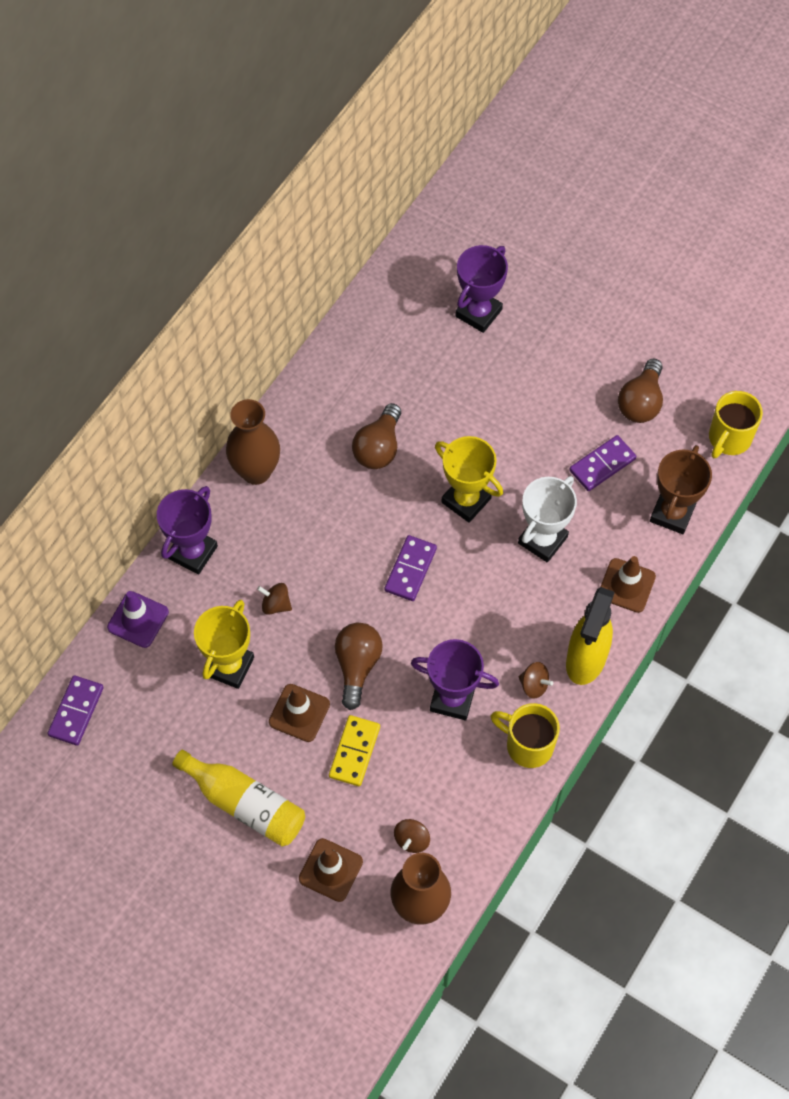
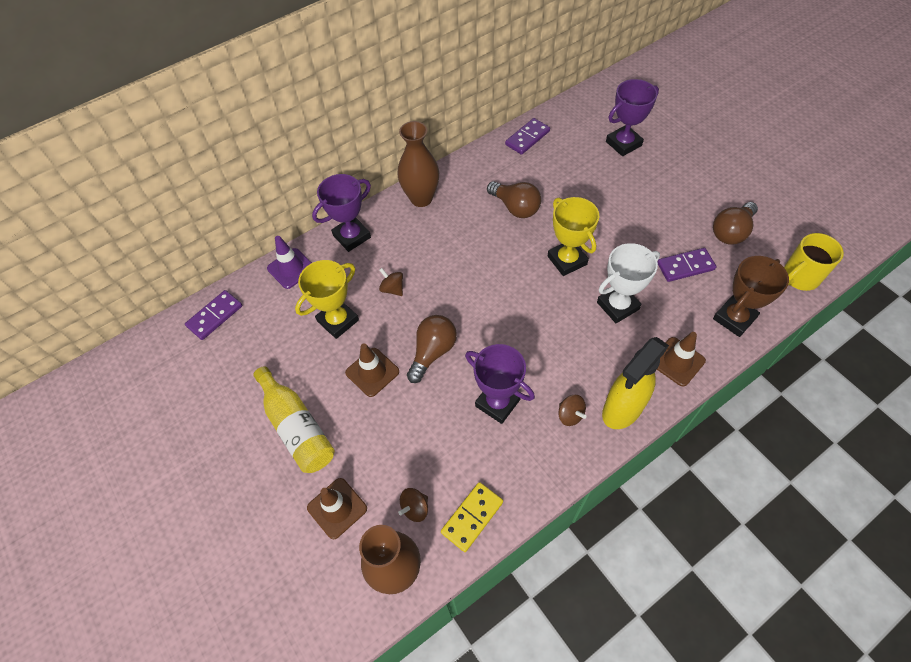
camera: 25 degrees right, 5 degrees down
yellow domino [329,715,380,786] -> yellow domino moved to [441,482,503,552]
brown light bulb [352,403,401,469] -> brown light bulb turned 90 degrees counterclockwise [487,181,541,218]
purple domino [385,535,437,601] -> purple domino moved to [505,118,550,155]
yellow mug [491,703,560,768] -> none

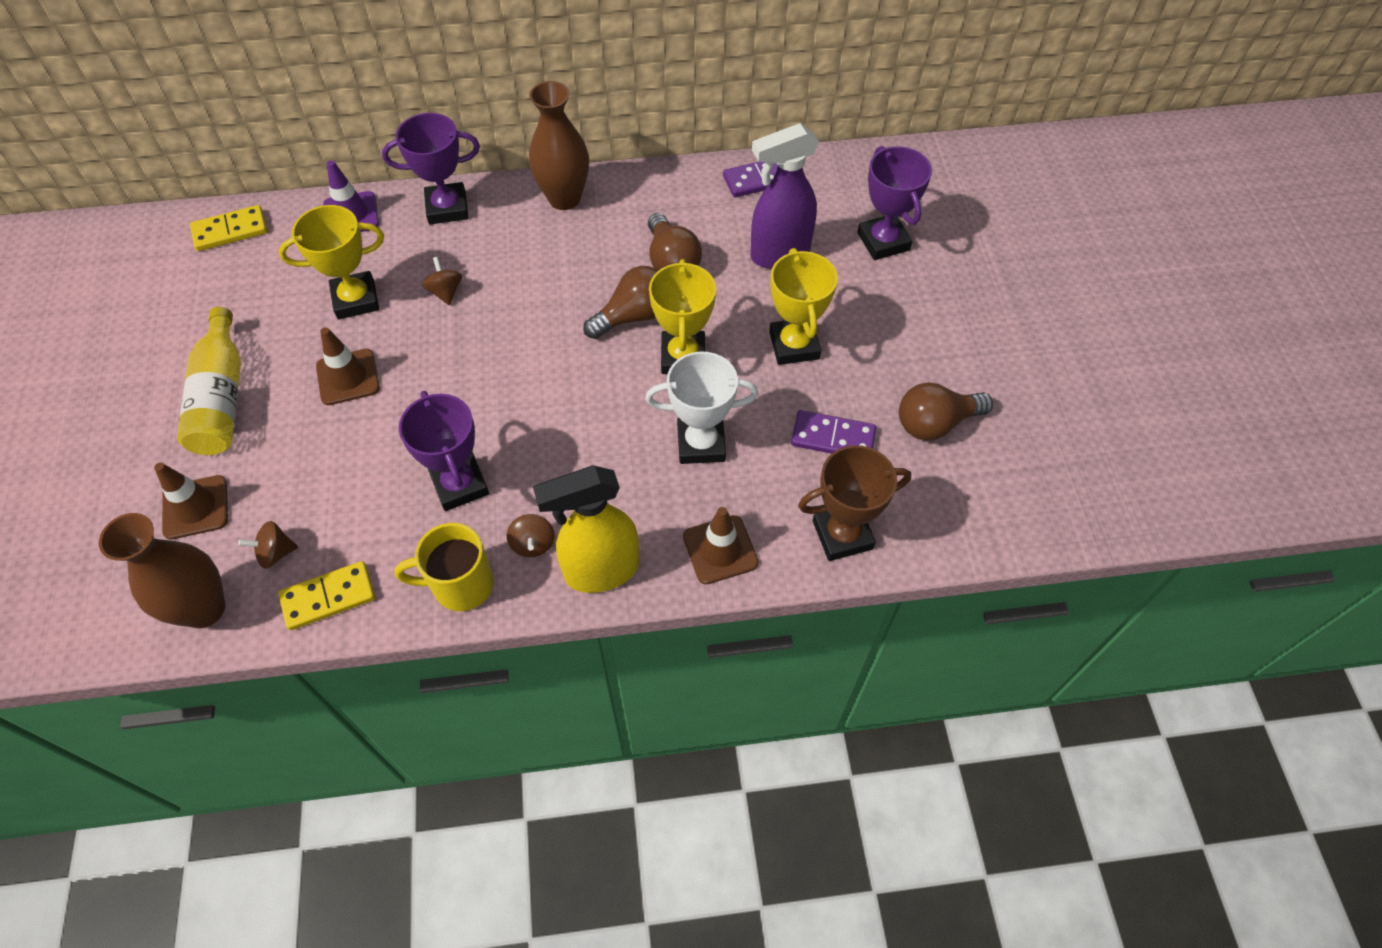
camera: 25 degrees right, 0 degrees up
purple domino [185,290,242,340] -> yellow domino [190,205,267,251]
brown light bulb [407,315,457,383] -> brown light bulb moved to [583,266,659,339]
purple trophy [606,79,659,156] -> purple trophy turned 75 degrees clockwise [858,146,932,260]
yellow mug [784,233,844,291] -> yellow mug moved to [394,523,494,611]
none -> purple spray bottle [751,123,819,269]
none -> yellow trophy [769,248,838,365]

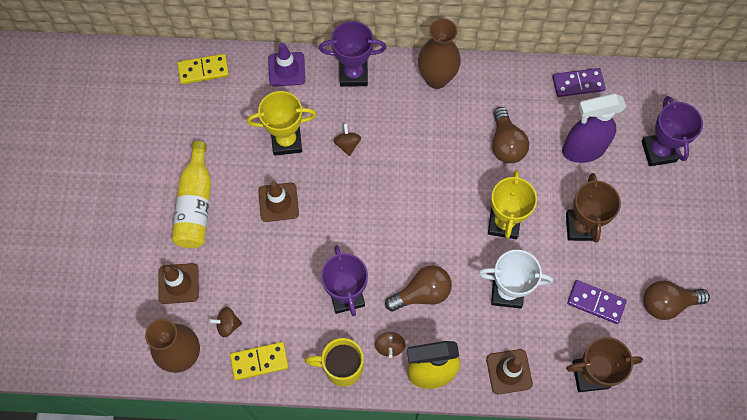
camera: 10 degrees right, 10 degrees up
brown light bulb [583,266,659,339] -> brown light bulb moved to [385,265,452,311]
yellow trophy [769,248,838,365] -> brown trophy [566,173,621,242]

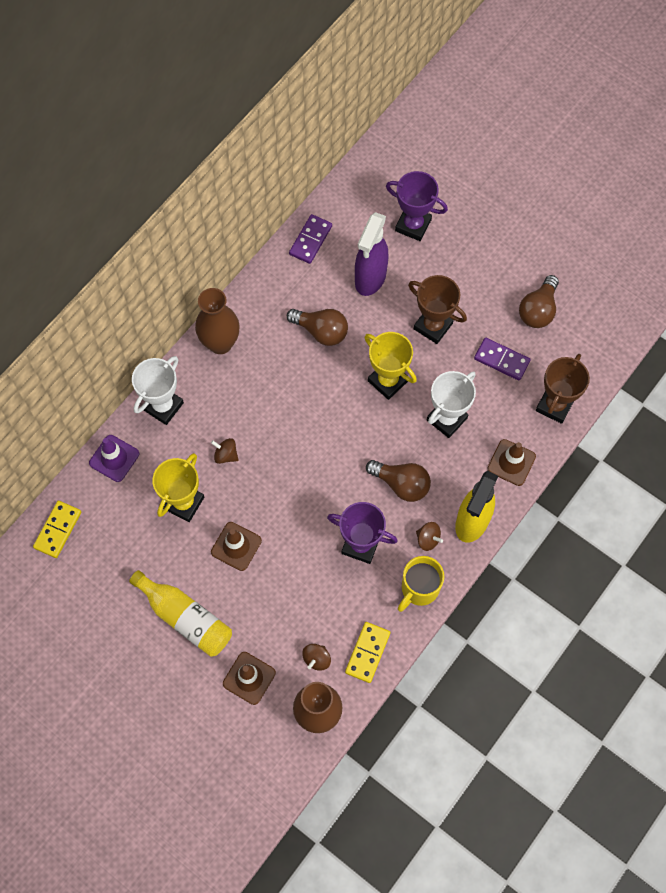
camera: 55 degrees left, 0 degrees up
purple trophy [319,21,387,87] -> white trophy [132,356,184,425]
brown light bulb [385,265,452,311] -> brown light bulb turned 105 degrees clockwise [366,460,431,502]
purple domino [567,280,627,324] -> purple domino turned 60 degrees clockwise [474,338,531,381]

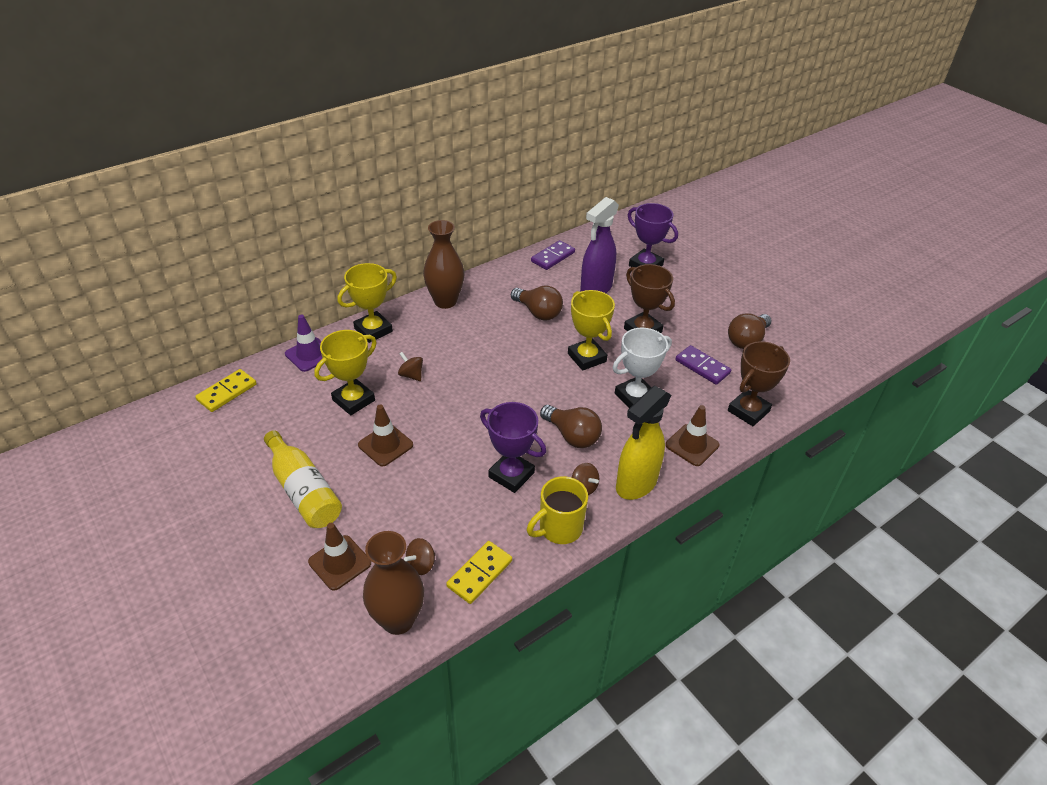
camera: 15 degrees right, 25 degrees down
white trophy [132,356,184,425] -> yellow trophy [337,263,397,343]

